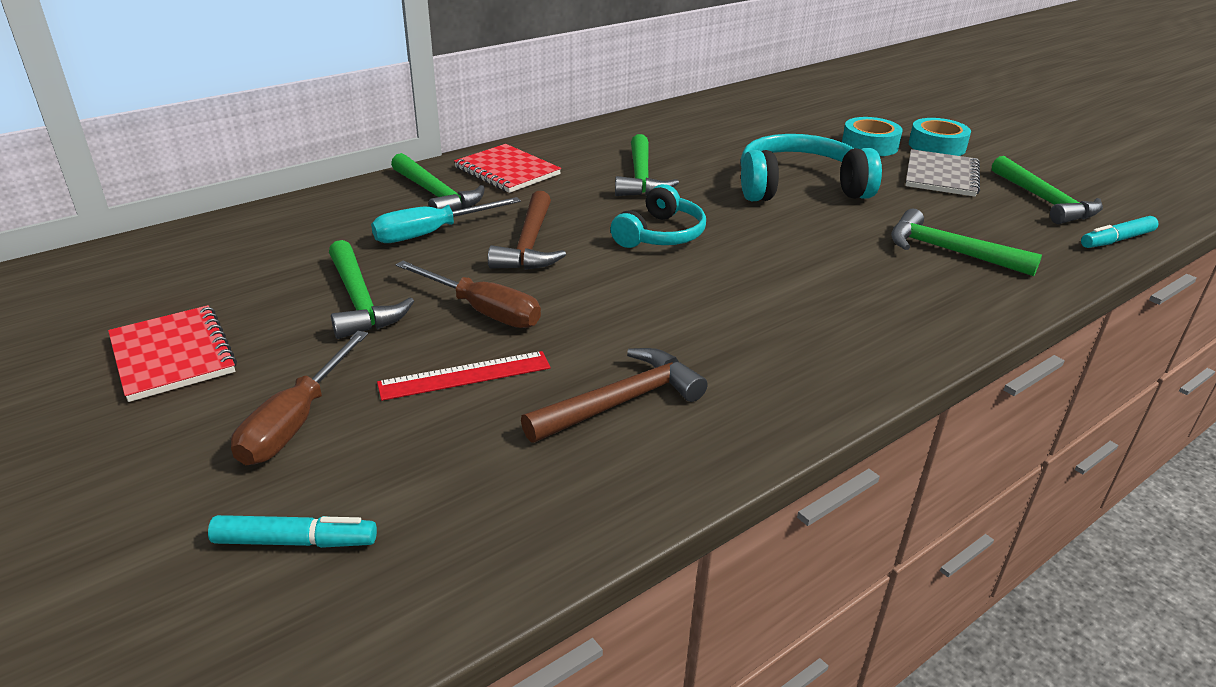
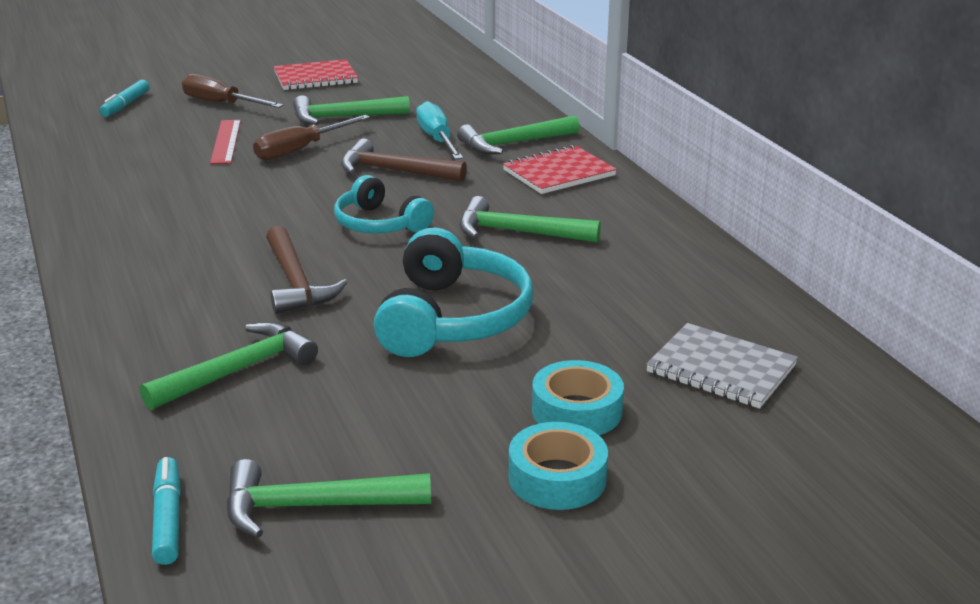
camera: 105 degrees right, 5 degrees down
brown hammer [521,348,708,443] -> brown hammer moved to [266,226,348,314]
grey notebook [905,149,980,197] -> grey notebook moved to [646,323,798,409]

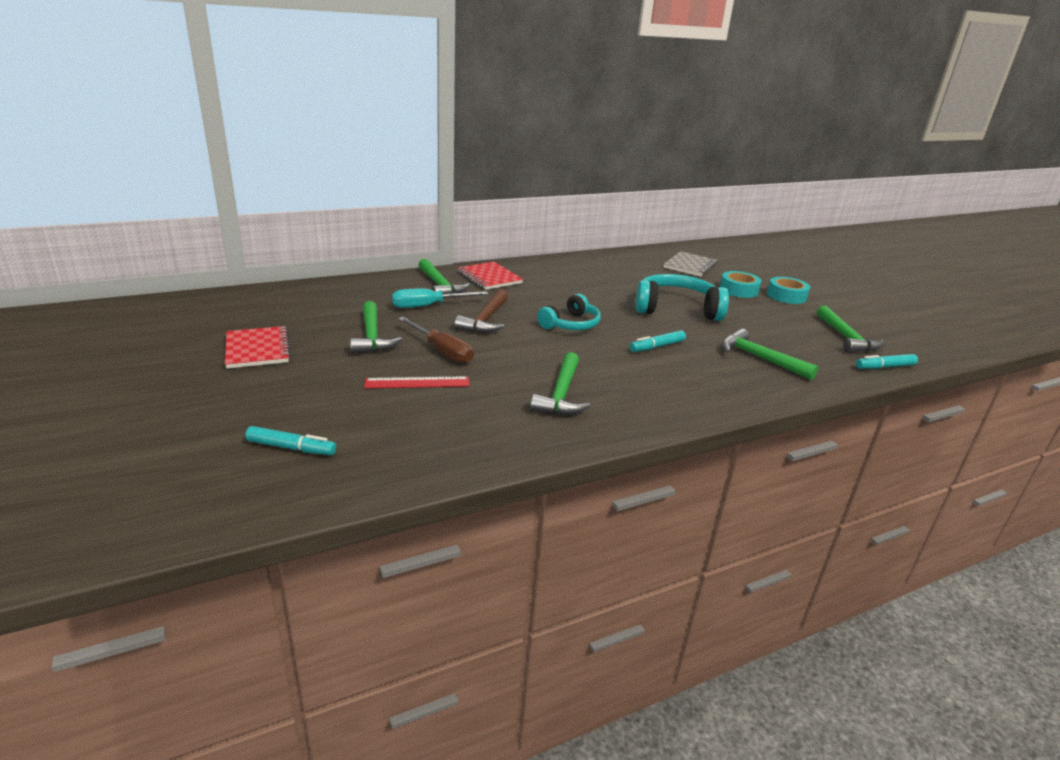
camera: 95 degrees left, 0 degrees up
brown screwdriver [182,74,284,108] -> none
brown hammer [266,226,348,314] -> turquoise marker [630,330,686,352]
green hammer [459,196,601,243] -> green hammer moved to [530,352,590,415]

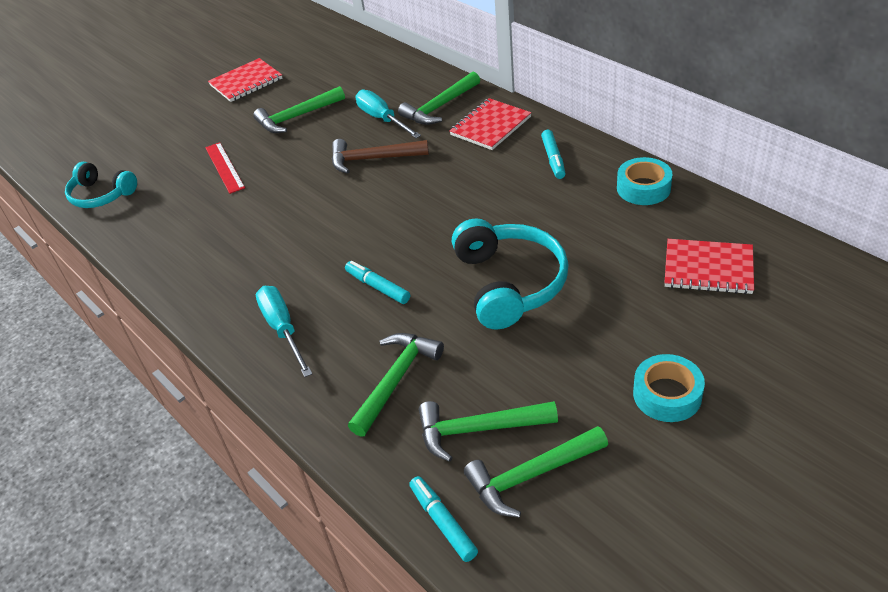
camera: 80 degrees right, 15 degrees up
turquoise marker [245,426,336,455] -> turquoise marker moved to [541,130,566,179]
brown screwdriver [398,317,474,363] -> none
green hammer [530,352,590,415] -> green hammer moved to [419,401,558,462]
turquoise headphones [537,294,601,330] -> turquoise headphones moved to [65,162,137,208]
grey notebook [664,251,717,277] -> red notebook [664,239,754,294]
turquoise tape [720,271,761,298] -> turquoise tape moved to [617,157,673,205]
none -> turquoise screwdriver [256,286,313,377]

